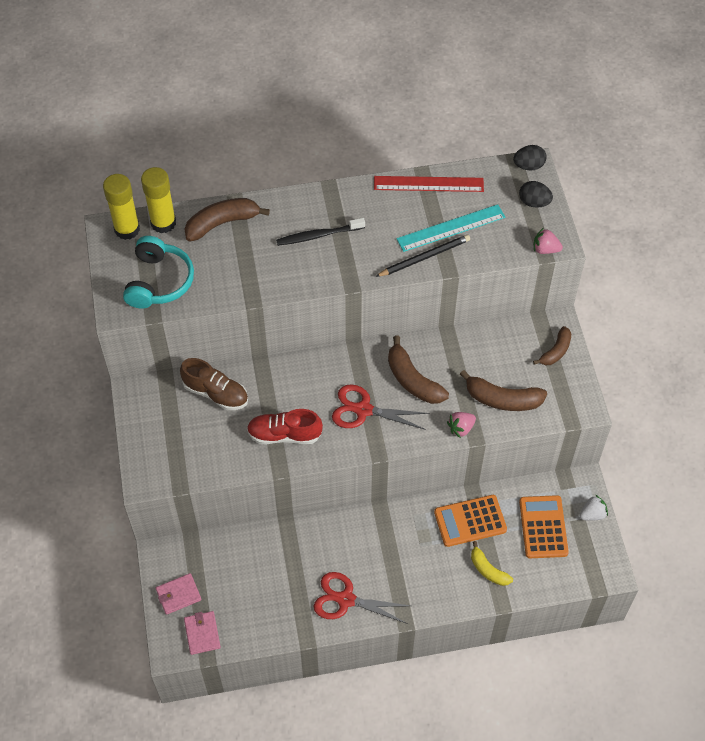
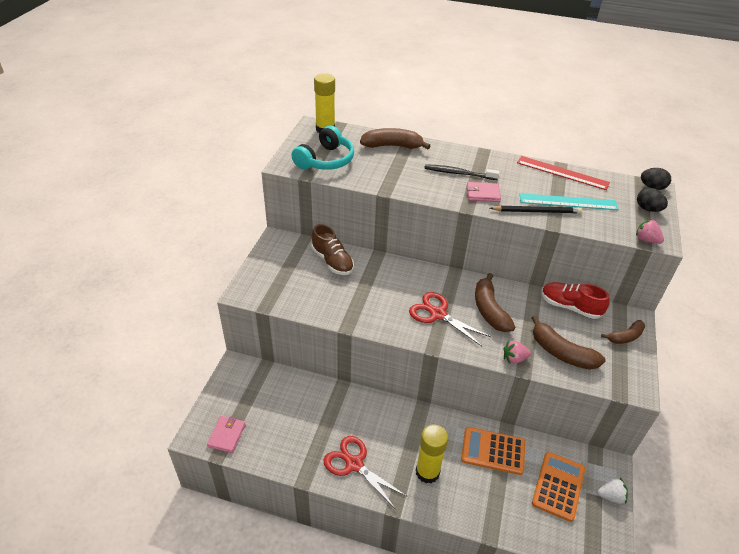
camera: 25 degrees right, 15 degrees down
yellow glue stick [141,167,176,233] -> yellow glue stick moved to [416,424,448,483]
pink wallet [156,573,201,615] -> pink wallet moved to [466,182,501,202]
red shoe [247,409,323,445] -> red shoe moved to [542,282,610,319]
yellow banana [471,541,513,586] -> none

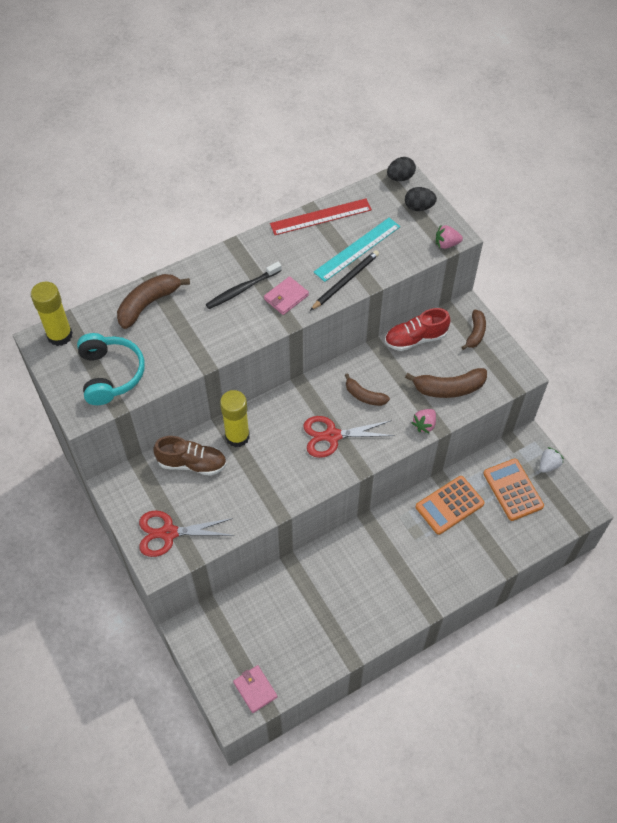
camera: 45 degrees left, 15 degrees up
red scissors [323,436,408,510] -> red scissors moved to [139,511,234,557]
yellow glue stick [416,424,448,483] -> yellow glue stick moved to [220,390,250,447]
brown banana [475,273,515,332] -> brown banana [345,373,390,406], size x0.64

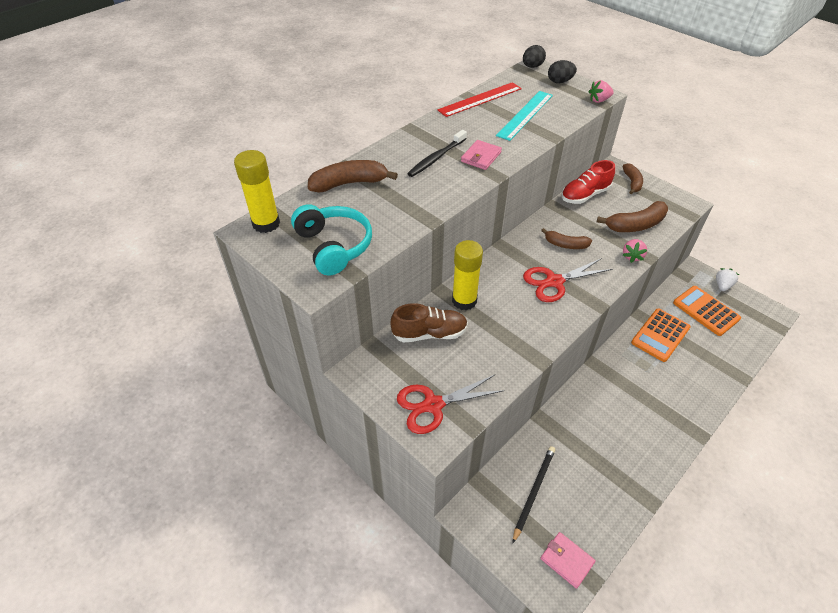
camera: 15 degrees left, 10 degrees down
brown banana [117,274,190,329] -> brown banana turned 45 degrees clockwise [308,160,398,193]
black pencil [310,250,379,311] -> black pencil moved to [512,446,555,544]

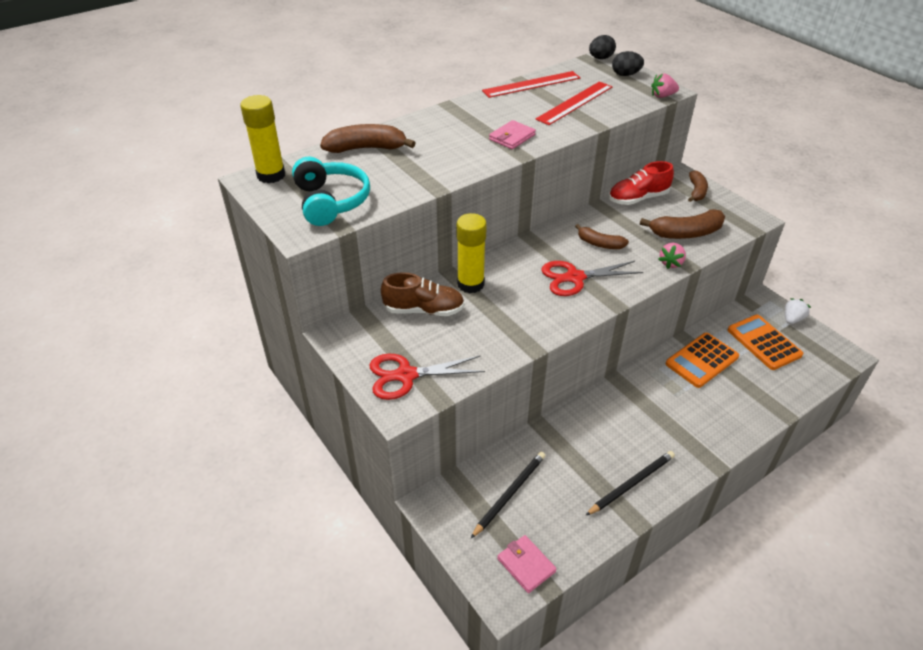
camera: 10 degrees right, 5 degrees down
black toothbrush [407,130,467,177] -> none
turquoise ruler [496,91,553,141] -> red ruler [535,81,613,125]
none -> black pencil [585,451,675,516]

